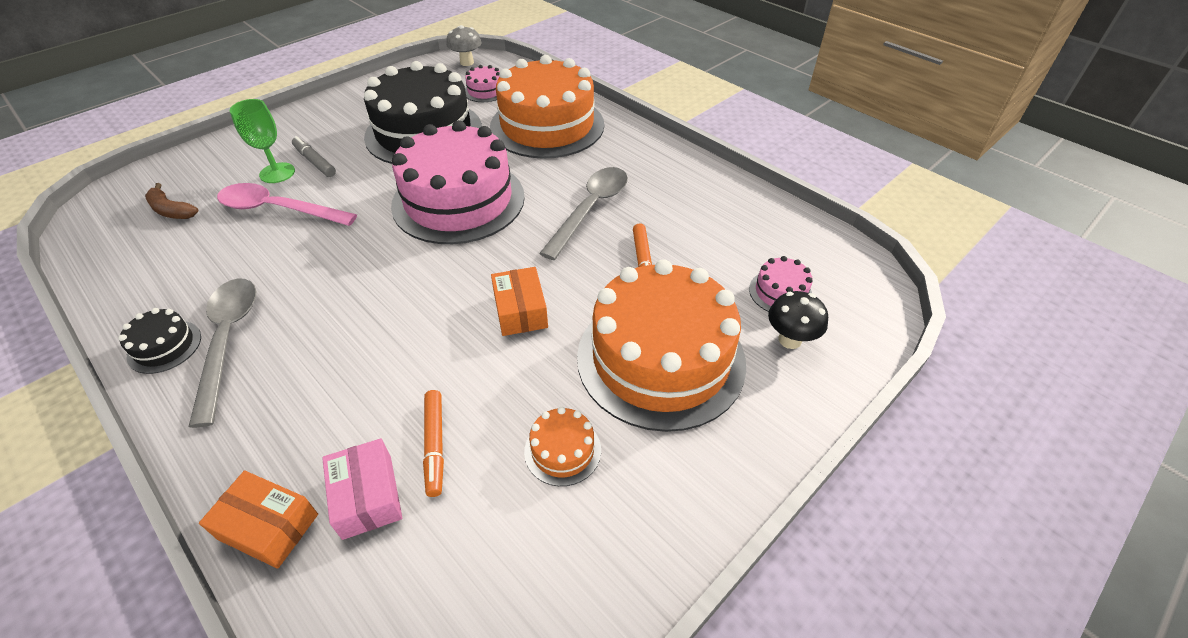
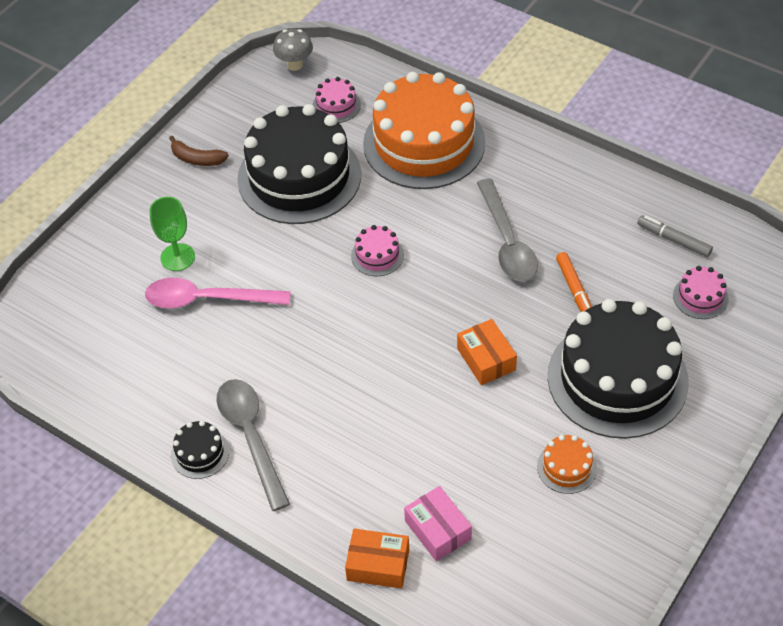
camera: 10 degrees left, 5 degrees up
brown banana [145,183,198,219] -> brown banana moved to [169,136,229,166]
grey marker [292,136,336,177] -> grey marker moved to [637,215,713,257]
pink cake [391,120,525,244] -> pink cake [351,225,404,276], size x0.41
orange marker [423,390,444,497] -> none
grey spoon [539,167,628,260] -> grey spoon turned 150 degrees clockwise [477,179,538,281]
orange cake [577,259,746,432] -> black cake [548,299,689,439]
black mushroom [768,291,828,349] -> none

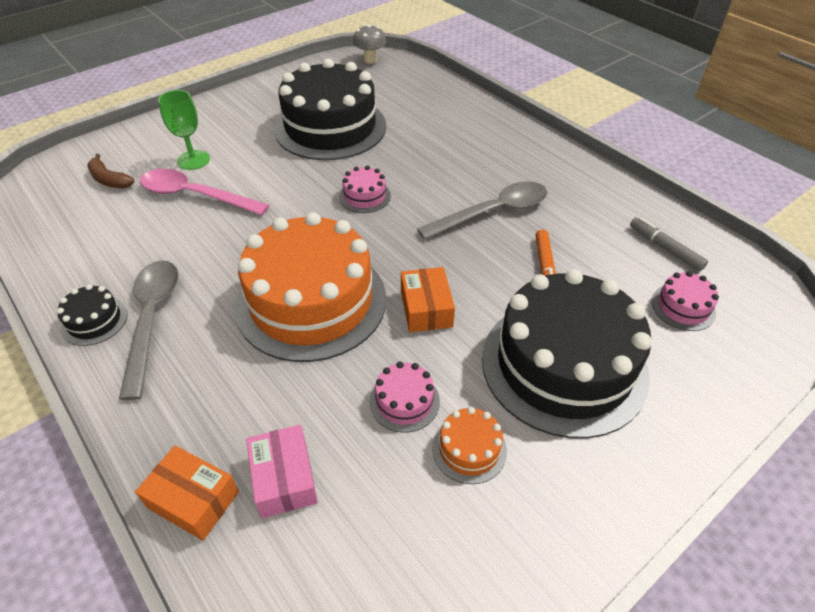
camera: 15 degrees right, 5 degrees down
brown banana [169,136,229,166] -> brown banana moved to [87,154,134,188]
pink cake [313,77,361,123] -> pink cake moved to [370,361,440,433]
orange cake [363,72,485,189] -> orange cake moved to [235,212,386,362]
grey spoon [477,179,538,281] -> grey spoon turned 120 degrees counterclockwise [417,181,547,240]

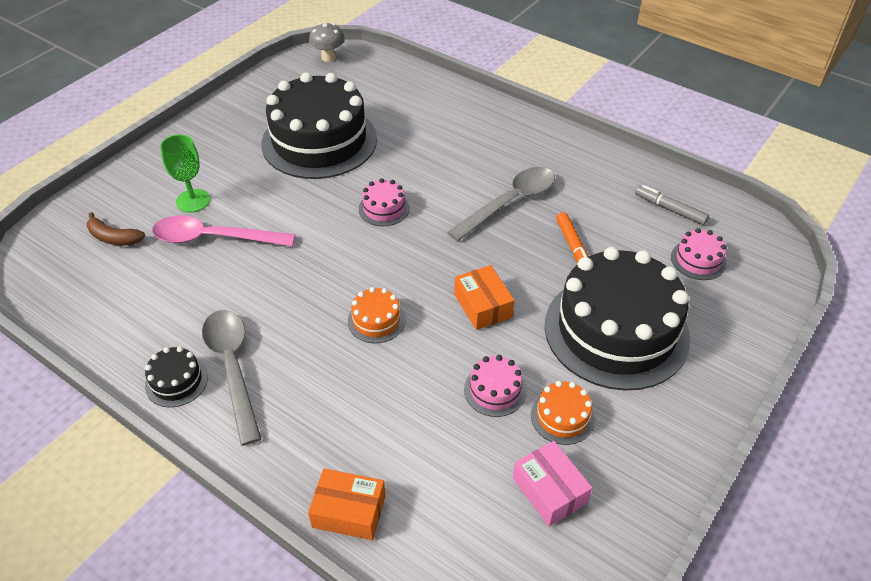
camera: 15 degrees left, 0 degrees up
orange cake [235,212,386,362] -> orange cake [348,287,406,343], size x0.41
pink box [246,425,318,518] -> pink box moved to [513,441,592,527]

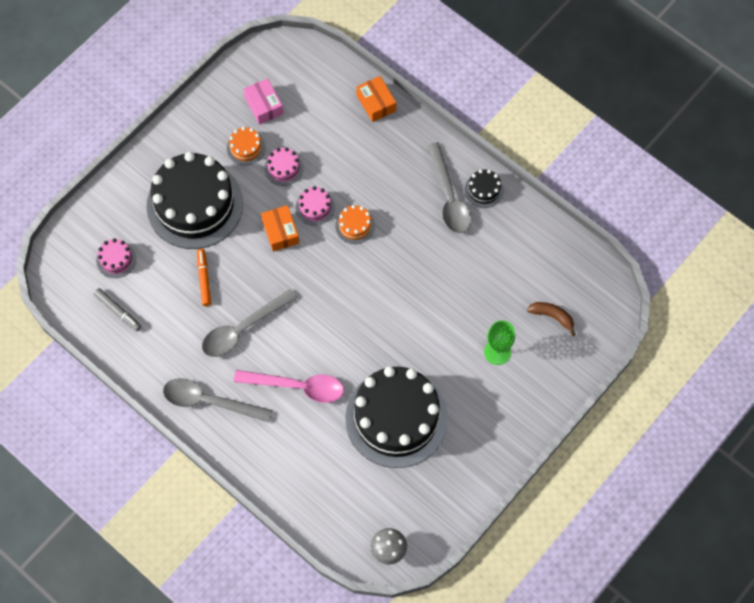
camera: 175 degrees left, 20 degrees up
pink spoon [152,216,296,246] -> pink spoon moved to [234,370,344,403]
orange box [308,468,386,540] -> orange box turned 45 degrees clockwise [356,76,396,122]
pink cake [359,178,410,226] -> pink cake moved to [296,186,335,226]
none -> grey spoon [163,378,272,423]

